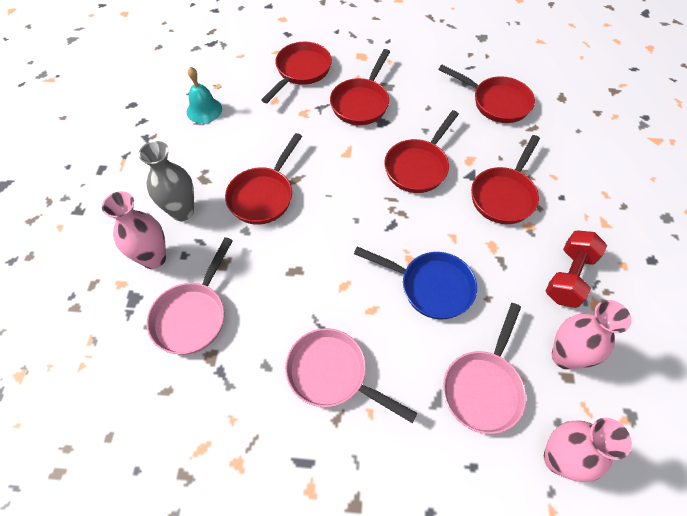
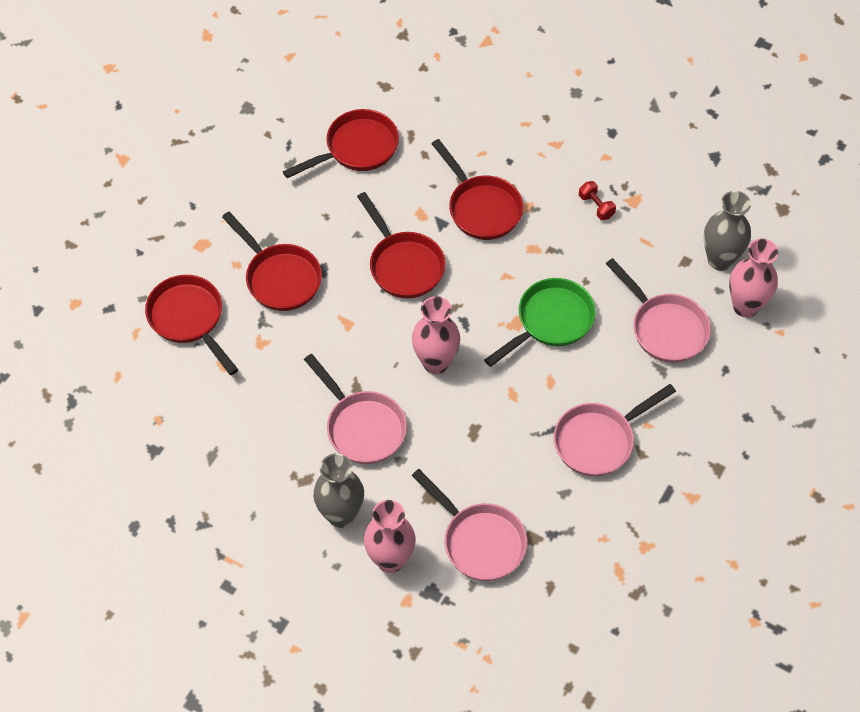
camera: 65 degrees left, 0 degrees up
turquoise bell [187,67,222,124] -> none
red pan [225,133,302,225] -> pink pan [304,354,407,464]
blue pan [354,246,477,319] -> green pan [484,278,596,367]
red dumbbell [546,230,607,308] -> red dumbbell [579,181,616,220], size x0.53
pink vase [552,300,632,370] -> pink vase moved to [412,296,460,374]
none -> grey vase [704,191,751,271]

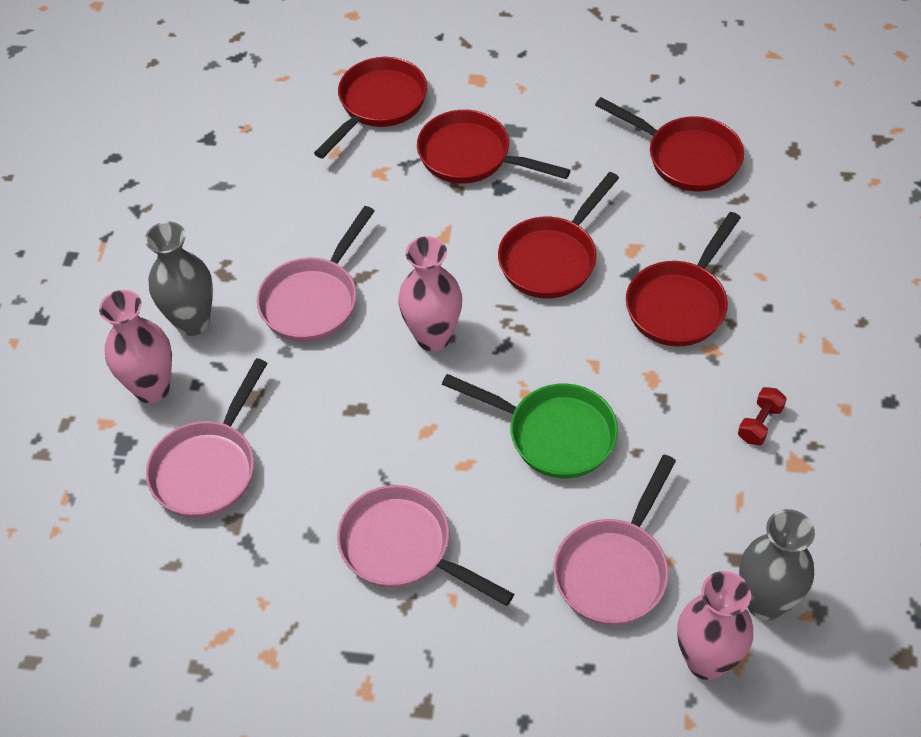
camera: 70 degrees right, 5 degrees down
red pan [222,212,322,311] -> red pan turned 90 degrees clockwise [417,110,571,184]

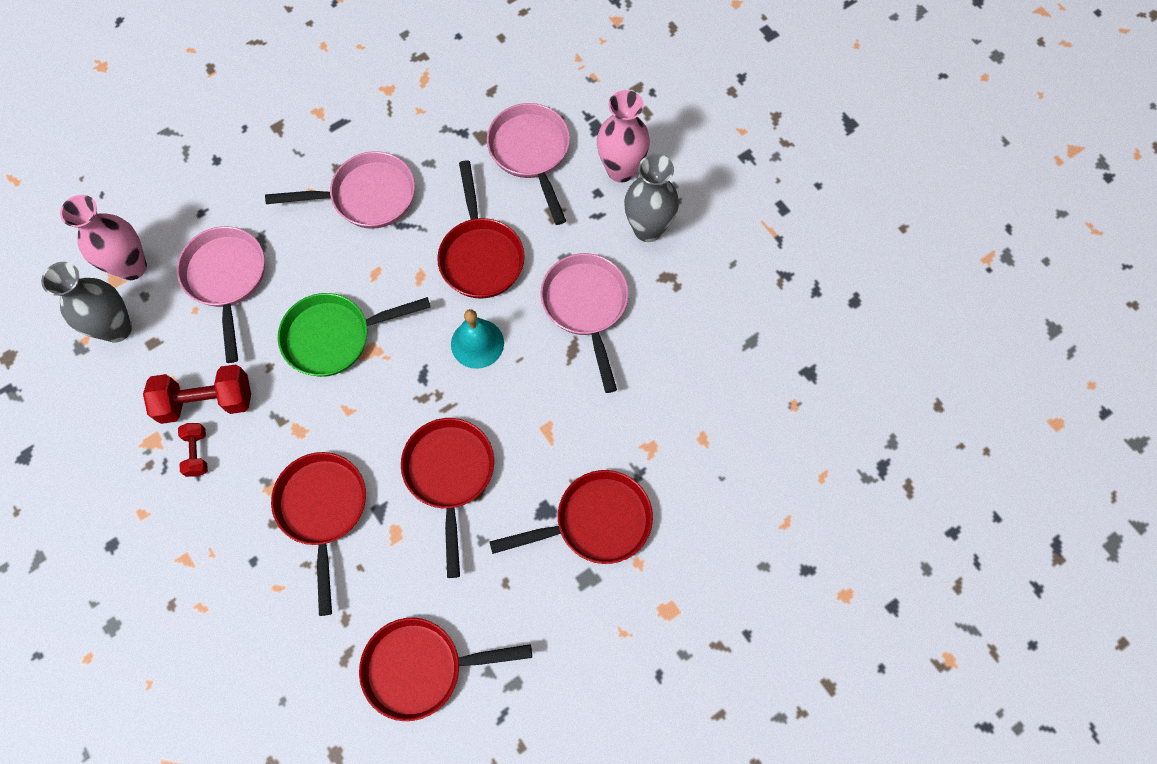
camera: 135 degrees right, 15 degrees up
red pan [314,57,427,159] -> red pan moved to [437,160,525,299]
pink vase [398,236,462,352] -> turquoise bell [451,309,504,369]
none -> red dumbbell [143,364,251,424]

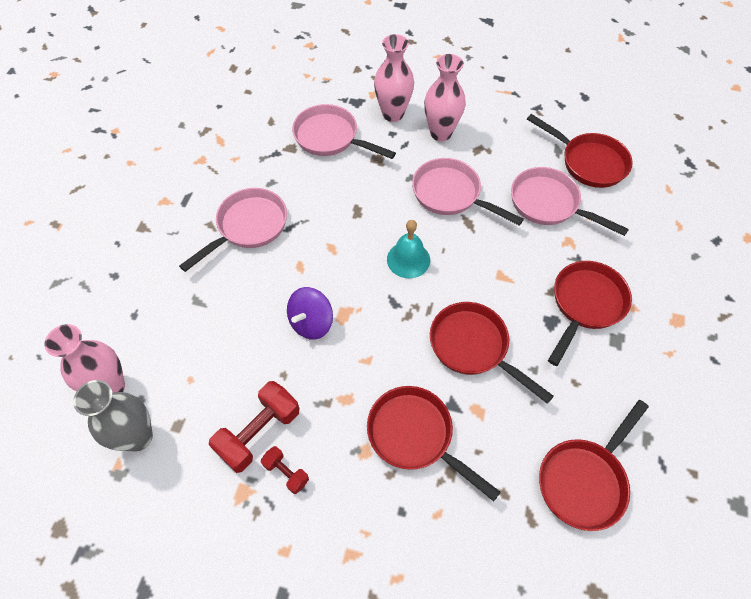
camera: 40 degrees left, 10 degrees down
pink pan [177,226,265,363] -> pink pan moved to [511,167,629,236]
green pan [278,293,430,377] -> purple spinning top [287,287,333,340]
red pan [437,160,525,299] -> red pan moved to [527,114,633,188]
grey vase [624,154,679,242] -> pink vase [424,54,466,141]

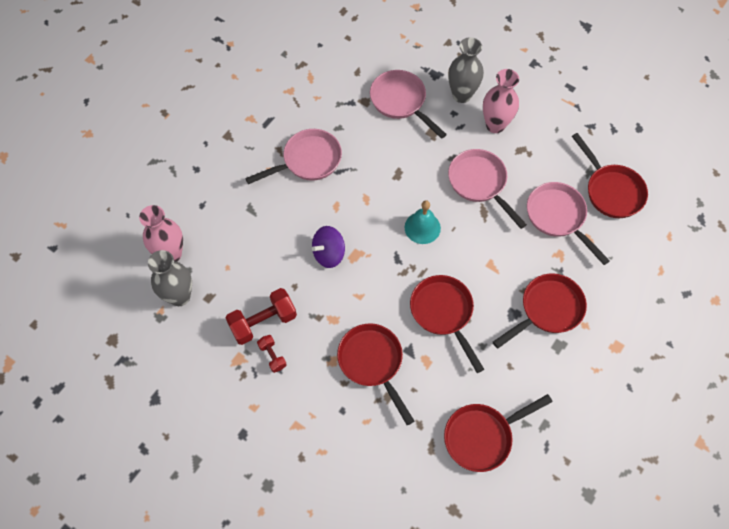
camera: 20 degrees right, 5 degrees up
pink vase [374,34,414,122] -> grey vase [448,37,484,103]

